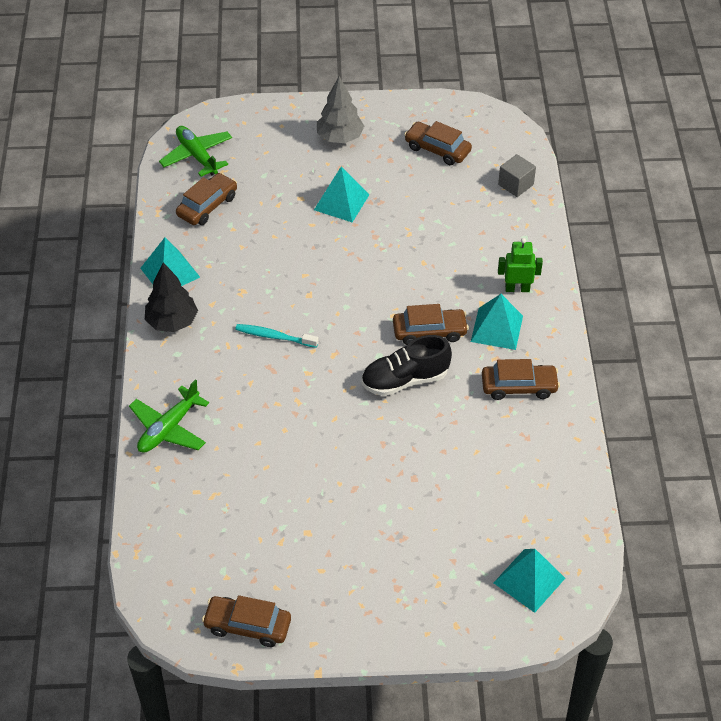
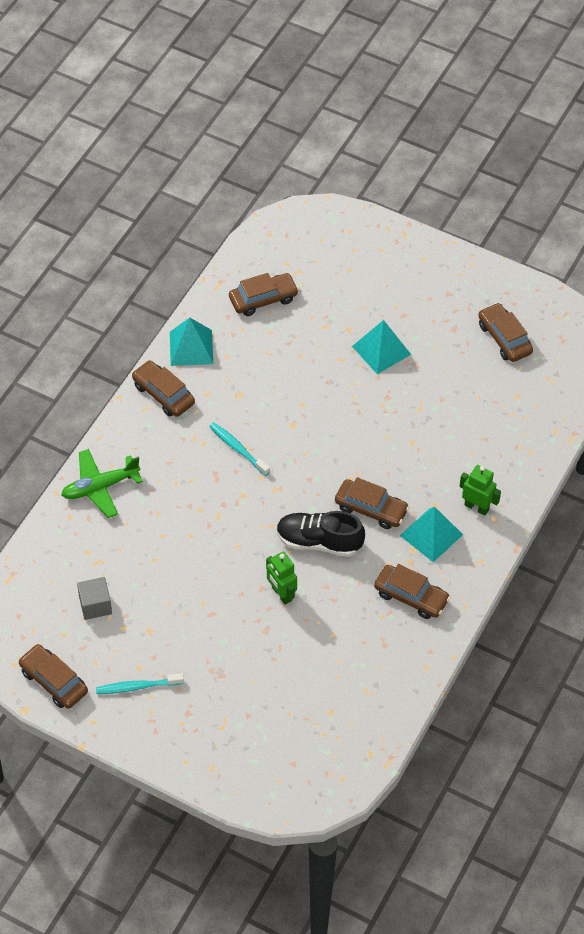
camera: 30 degrees right, 5 degrees up
black tree [145,262,198,332] -> brown car [132,360,195,417]
green plane [159,126,232,177] -> none
grey tree [317,76,364,143] -> none
turquoise pyramid [494,549,565,613] -> none
grey cube [498,154,536,197] -> grey cube moved to [77,577,112,620]
none -> turquoise toothbrush [96,673,184,694]
none -> green robot [266,552,297,605]

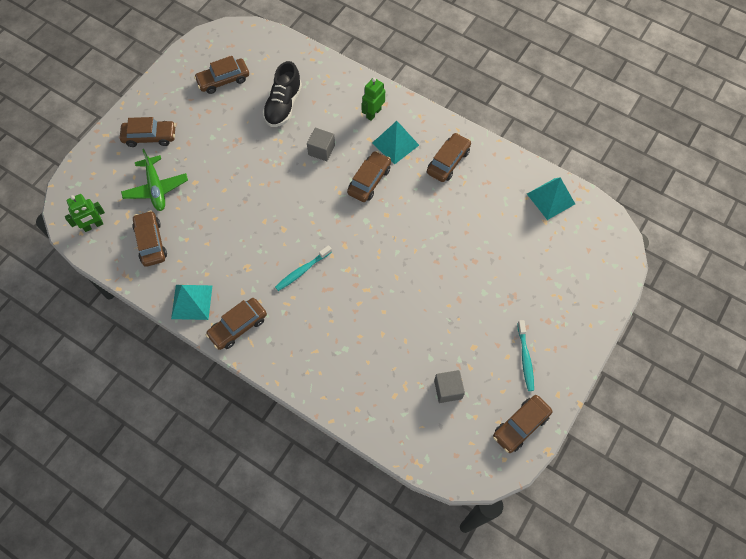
camera: 85 degrees left, 10 degrees up
green plane [61,449,143,518] -> green plane moved to [121,149,188,211]
green robot [266,552,297,605] -> green robot moved to [65,194,105,232]
black shoe [277,511,365,557] -> black shoe moved to [262,61,302,127]
turquoise pyramid [352,320,411,374] -> turquoise pyramid moved to [527,177,575,220]
none -> brown car [120,117,176,147]
none -> grey cube [307,128,335,161]

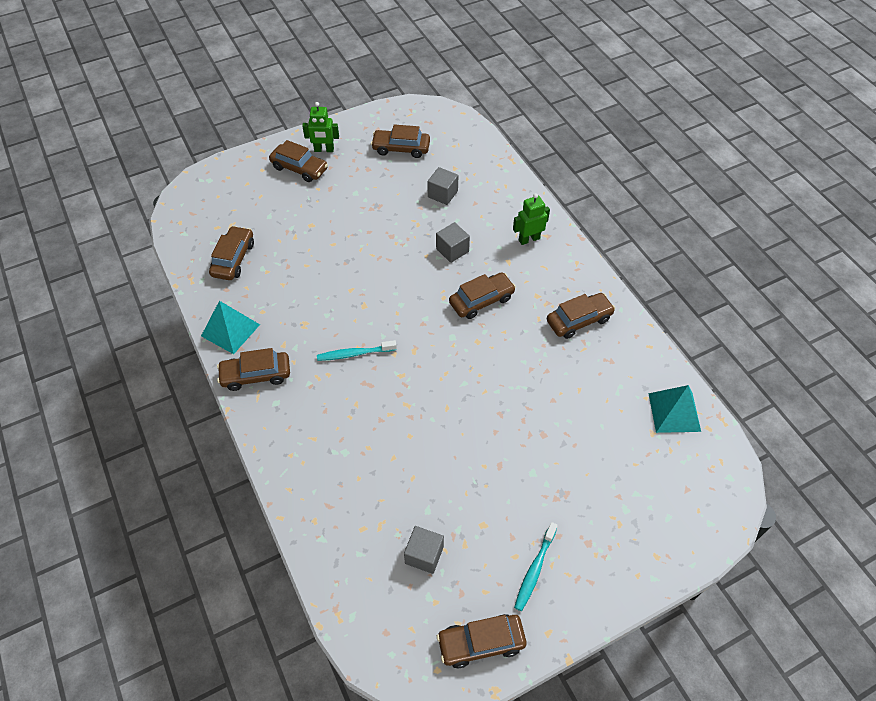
camera: 30 degrees right, 10 degrees down
green robot [65,194,105,232] -> green robot moved to [302,102,339,152]
green plane [121,149,188,211] -> none
black shoe [262,61,302,127] -> grey cube [427,167,458,205]
turquoise pyramid [372,121,419,164] -> none

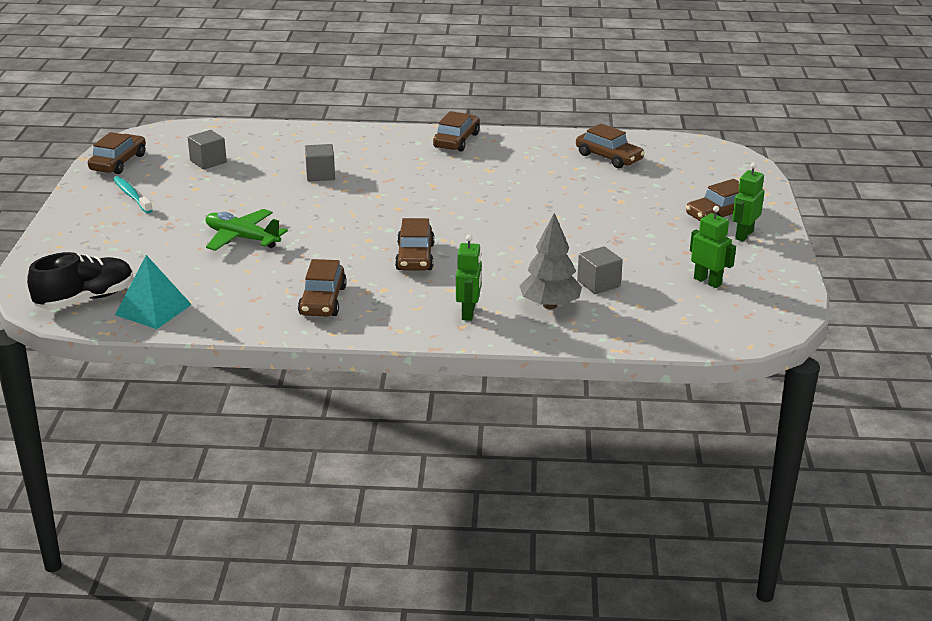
camera: 120 degrees right, 25 degrees down
turquoise pyramid [201,301,260,354] -> none
turquoise toothbrush [317,340,397,361] -> none
brown car [371,125,430,158] -> green robot [690,206,736,288]
grey cube [436,222,470,263] -> grey cube moved to [305,144,335,182]
none -> black shoe [27,252,133,309]
none -> green plane [205,209,288,251]
none -> grey tree [519,213,582,309]

